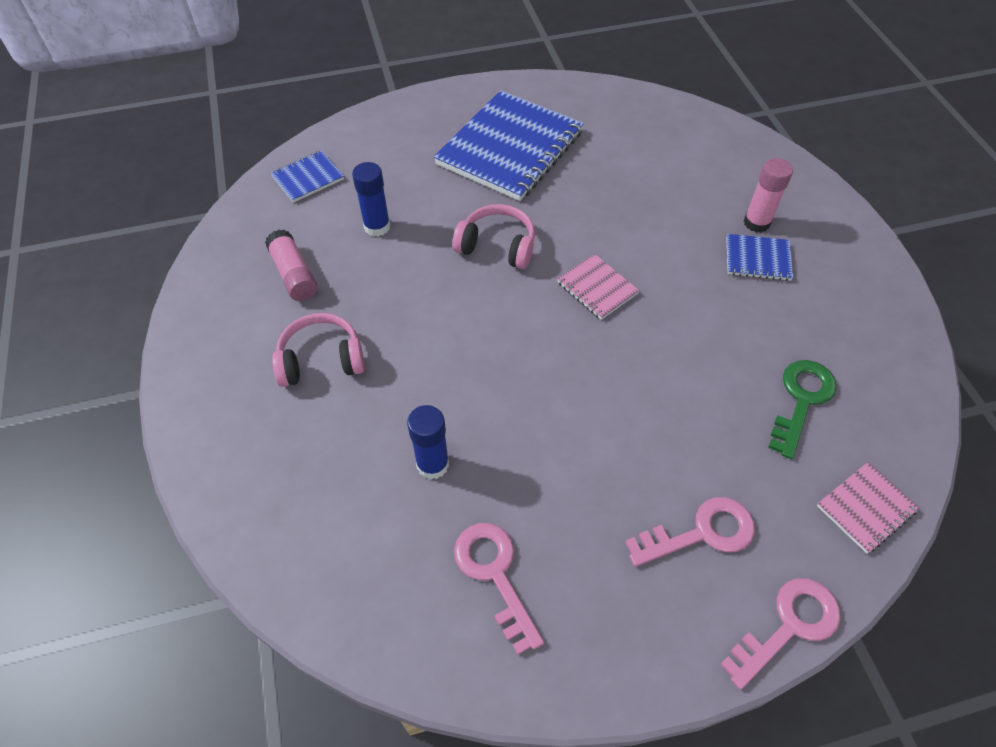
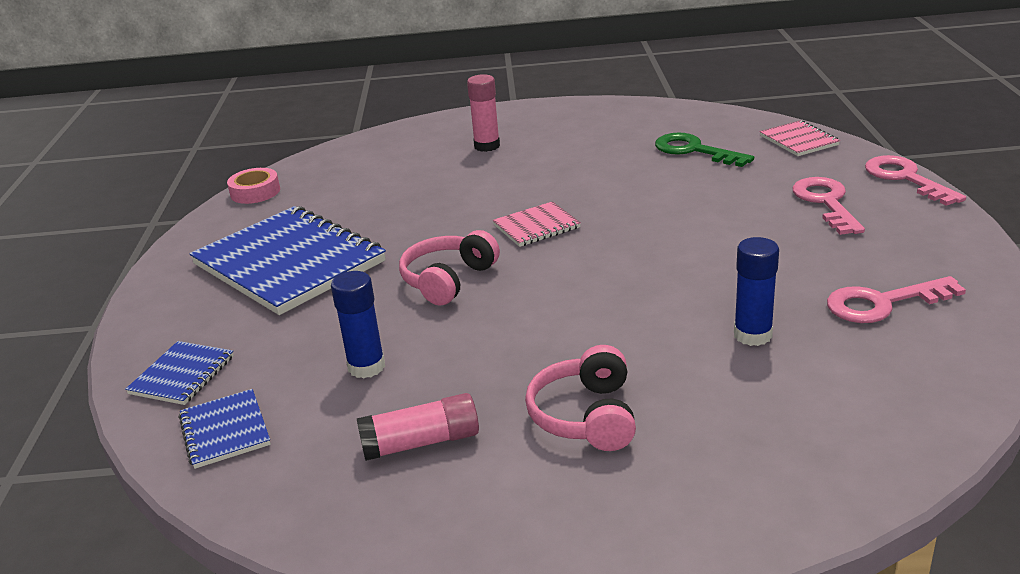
camera: 75 degrees left, 25 degrees down
blue notebook [726,234,793,281] -> blue notebook moved to [125,341,234,405]
none -> pink tape [227,168,280,204]

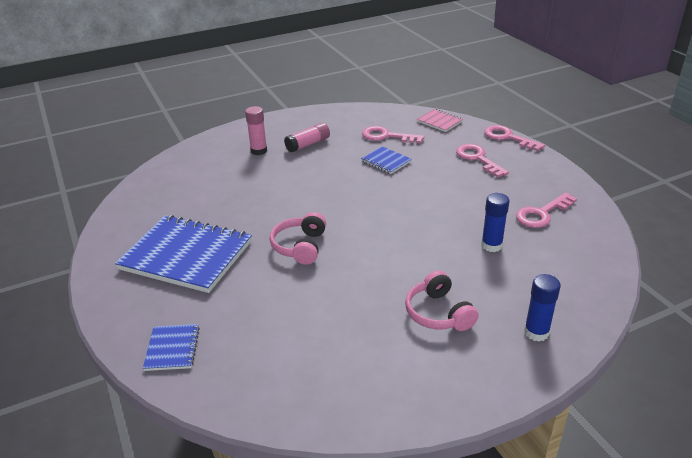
camera: 25 degrees left, 5 degrees up
blue notebook [179,389,271,469] -> blue notebook moved to [361,146,412,174]
pink tape [227,168,280,204] -> none
blue glue stick [331,271,385,378] -> blue glue stick moved to [524,274,561,342]
pink glue stick [357,393,479,461] -> pink glue stick moved to [284,123,330,152]
pink notebook [493,201,581,247] -> none
green key [655,132,754,167] -> pink key [362,126,424,143]

